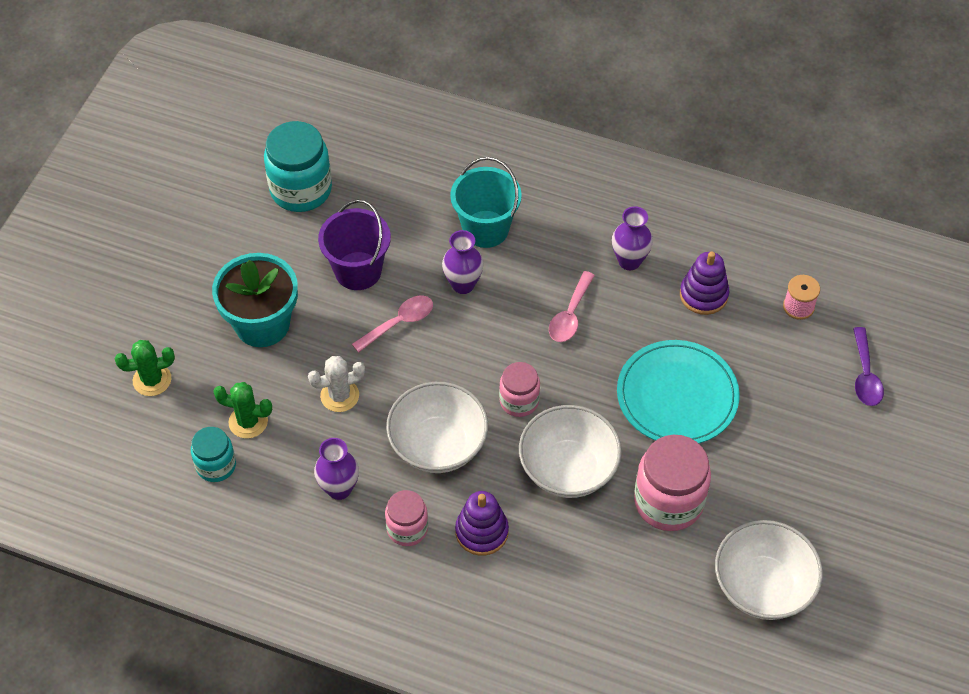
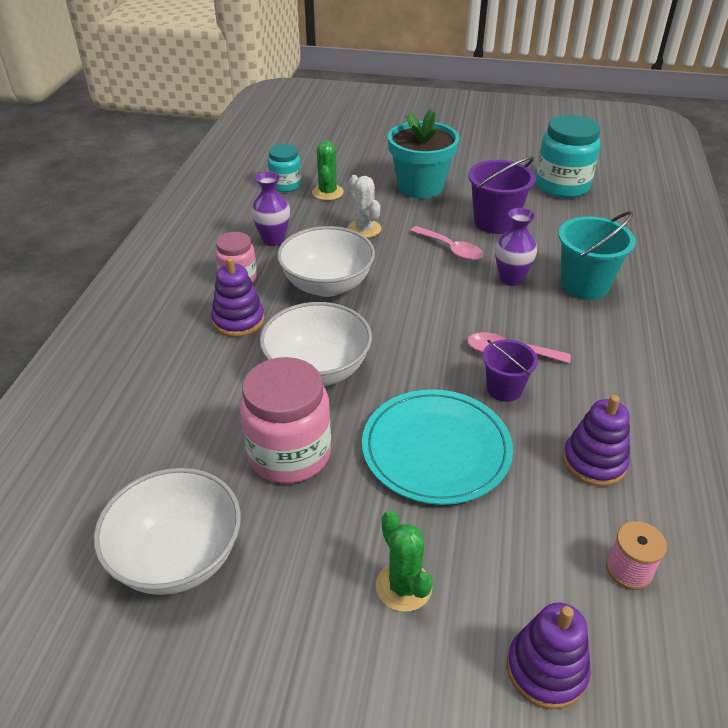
camera: 80 degrees right, 15 degrees down
green cactus [115,340,175,396] -> green cactus moved to [376,510,433,612]
pink jar [499,362,540,417] -> none
purple vase [612,206,653,270] -> none
purple spoon [853,327,884,406] -> purple stacking toy [507,603,591,709]
none -> purple bucket [483,340,538,402]

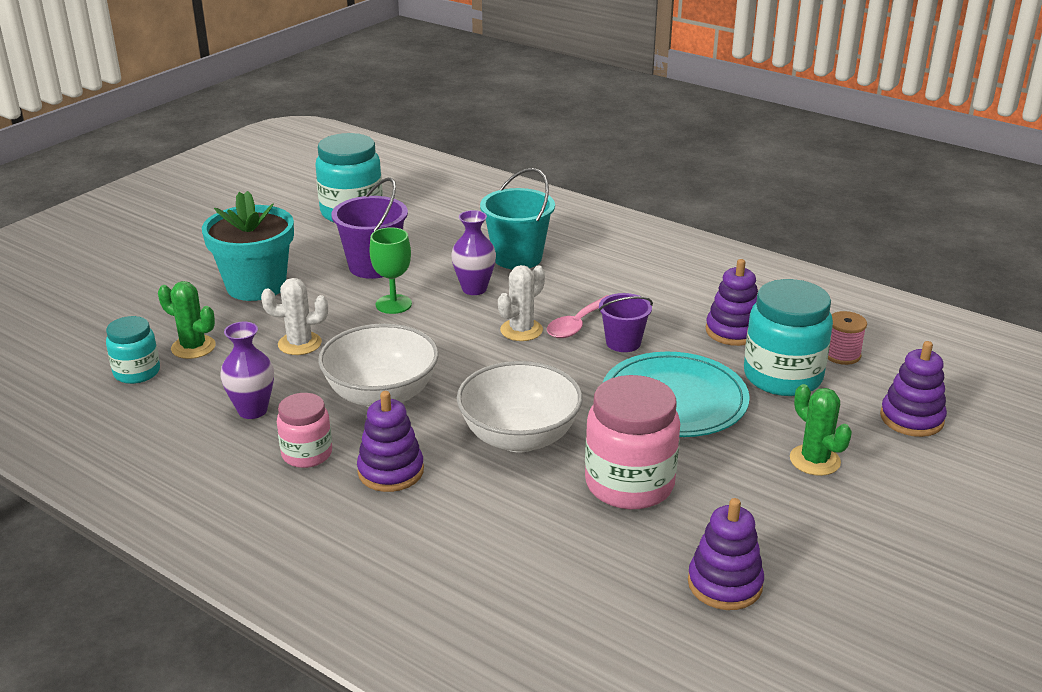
camera: 65 degrees left, 10 degrees down
white bowl [94,468,241,595] -> purple stacking toy [688,498,764,610]
green cactus [376,510,433,612] -> green cactus turned 60 degrees clockwise [790,384,852,476]
pink spoon [410,226,483,261] -> green goblet [369,227,412,314]
none -> white cactus [498,265,545,341]
none -> turquoise jar [744,279,833,396]

